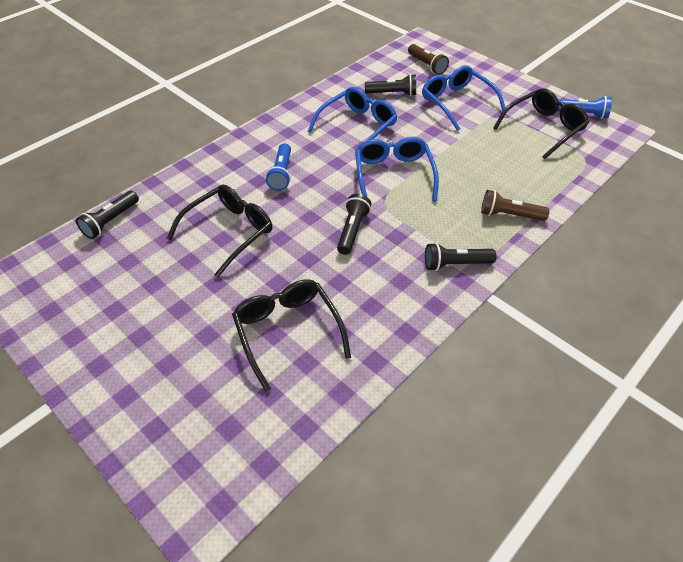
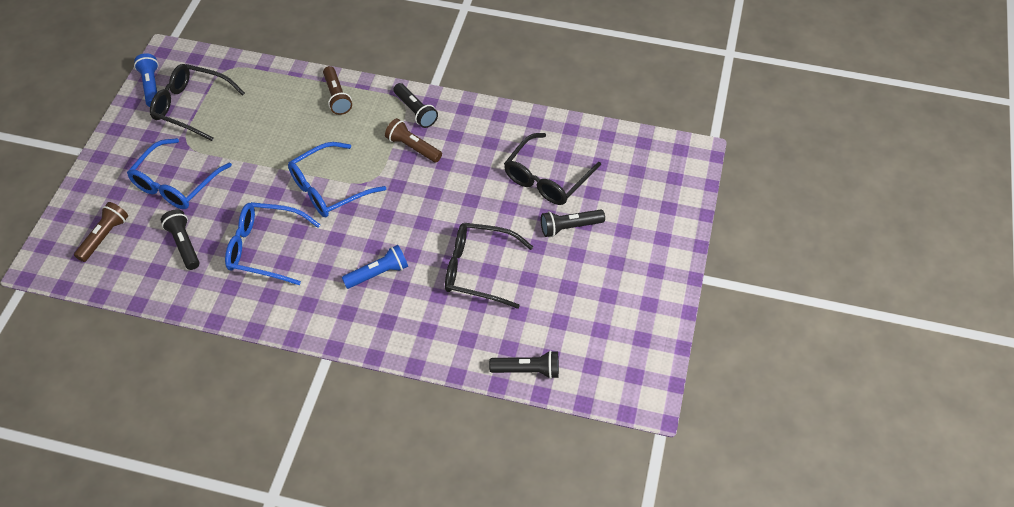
camera: 120 degrees left, 5 degrees up
black flashlight [337,194,371,255] -> black flashlight moved to [541,210,605,237]
none -> brown flashlight [385,118,442,163]

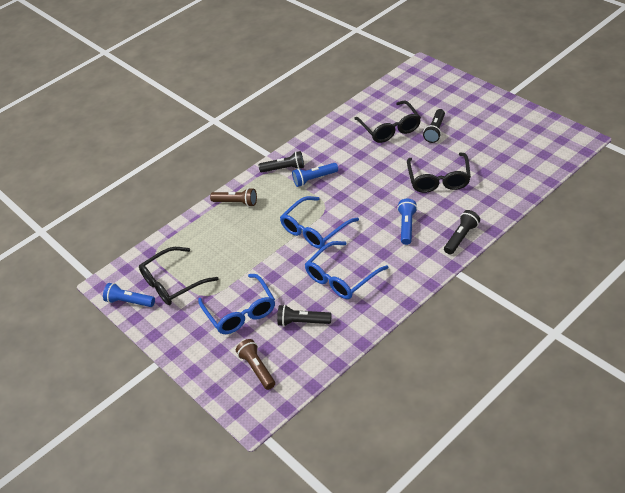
camera: 50 degrees left, 10 degrees down
blue glasses [288,142,386,217] -> blue glasses turned 45 degrees clockwise [280,196,359,249]
brown flashlight [385,118,442,163] -> blue flashlight [292,163,338,187]
black glasses [445,223,533,309] -> black glasses turned 45 degrees counterclockwise [407,153,471,193]
black flashlight [489,350,559,379] -> black flashlight moved to [444,210,480,255]

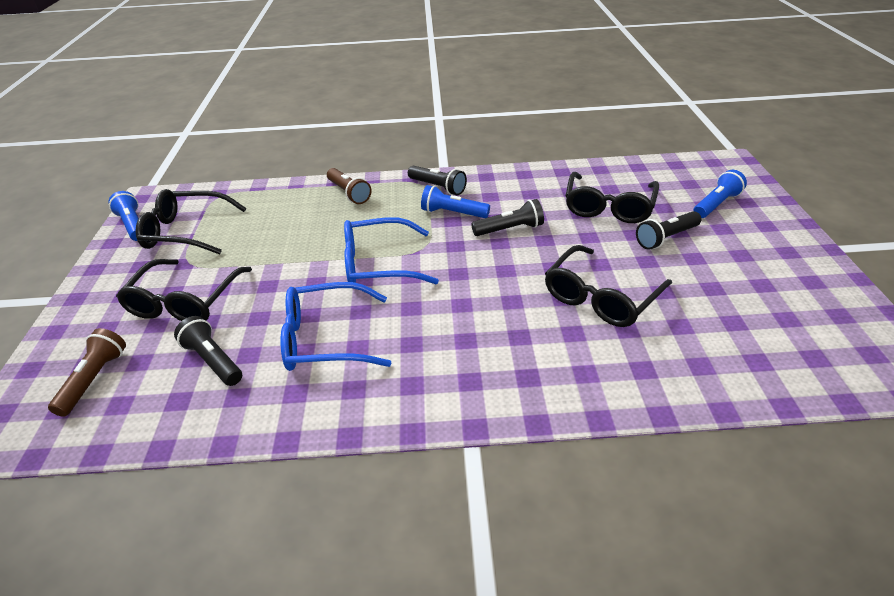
camera: 35 degrees right, 5 degrees down
blue glasses [198,274,275,334] -> black glasses [116,259,252,321]
blue flashlight [397,199,417,245] -> blue flashlight moved to [693,170,747,218]
black flashlight [444,210,480,255] -> black flashlight moved to [471,199,544,236]

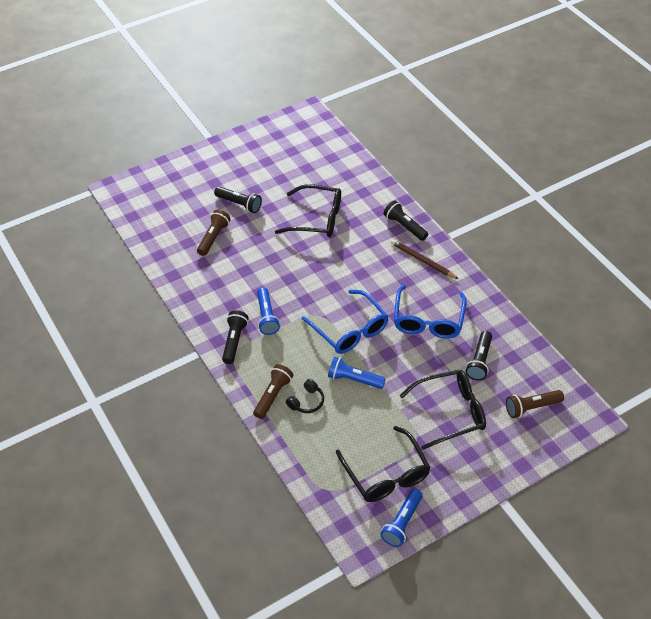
camera: 120 degrees left, 10 degrees up
blue glasses [281,282,391,371] -> blue glasses turned 45 degrees clockwise [394,285,466,339]
black flashlight [471,199,544,236] -> black flashlight moved to [384,200,428,241]
black glasses [565,172,659,223] -> brown flashlight [197,210,231,256]
blue flashlight [693,170,747,218] -> blue flashlight moved to [328,357,386,389]
none -> black headphones [286,379,324,413]
none -> brown pencil [391,239,458,279]

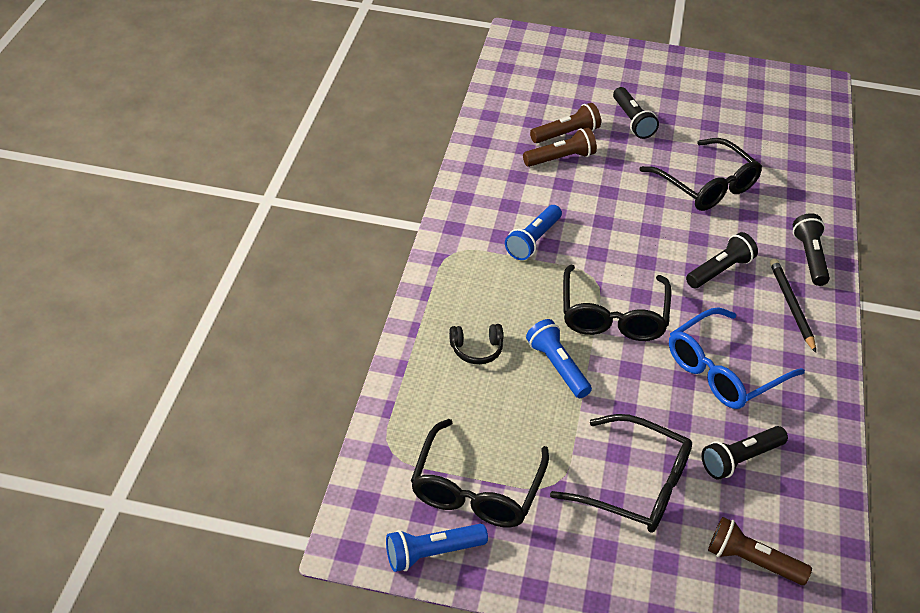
camera: 40 degrees right, 5 degrees down
black flashlight [222,310,249,364] -> black flashlight moved to [686,232,758,288]
brown flashlight [253,364,293,419] -> brown flashlight moved to [523,128,597,167]
blue glasses [301,290,389,354] -> black glasses [563,265,671,341]
brown pencil [391,239,458,279] -> black pencil [770,259,816,353]

